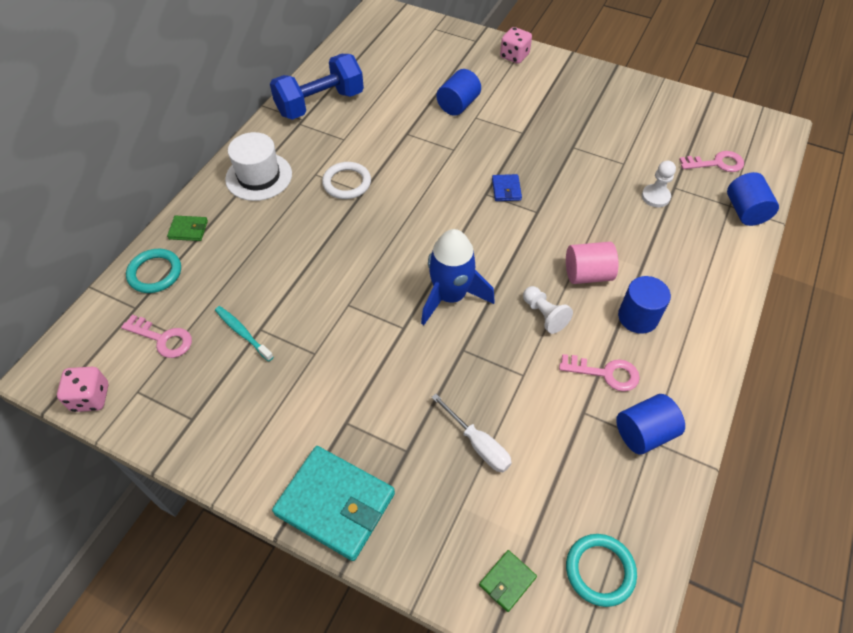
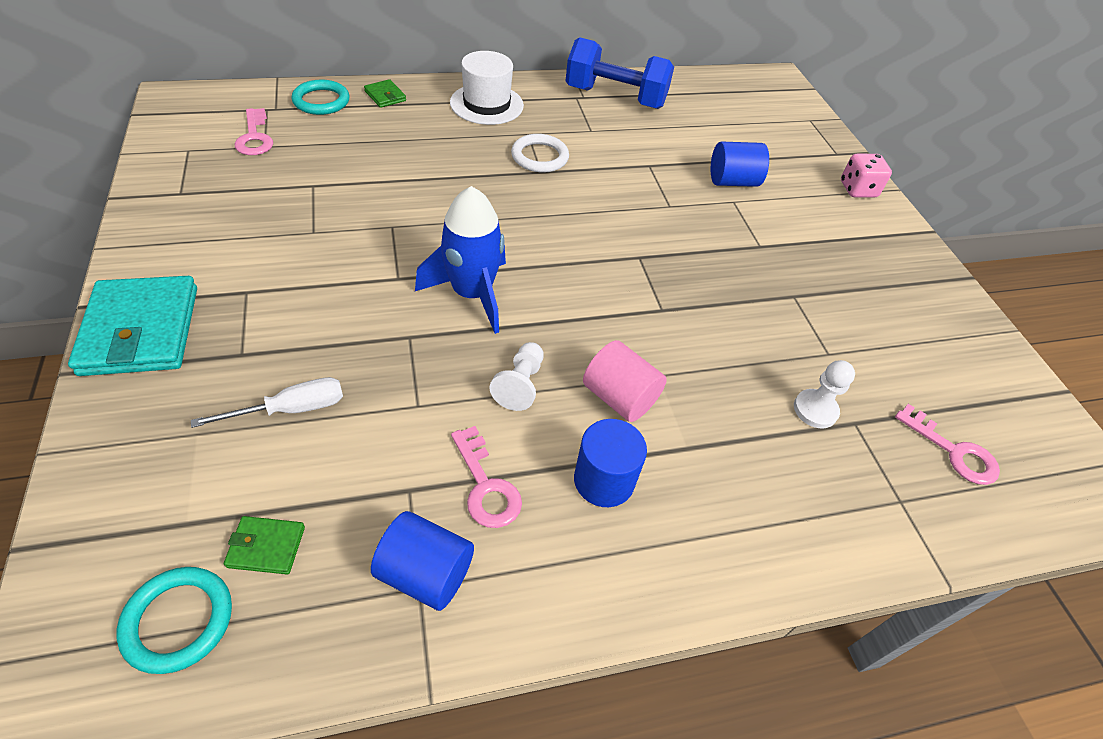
camera: 45 degrees right, 5 degrees down
pink dice [57,367,108,412] -> none
turquoise toothbrush [215,306,274,362] -> none
white screwdriver [431,394,512,472] -> white screwdriver turned 120 degrees counterclockwise [191,377,343,428]
green wallet [479,550,537,612] -> green wallet moved to [224,516,305,575]
blue wallet [492,174,522,201] -> none
blue cylinder [727,172,779,226] -> none

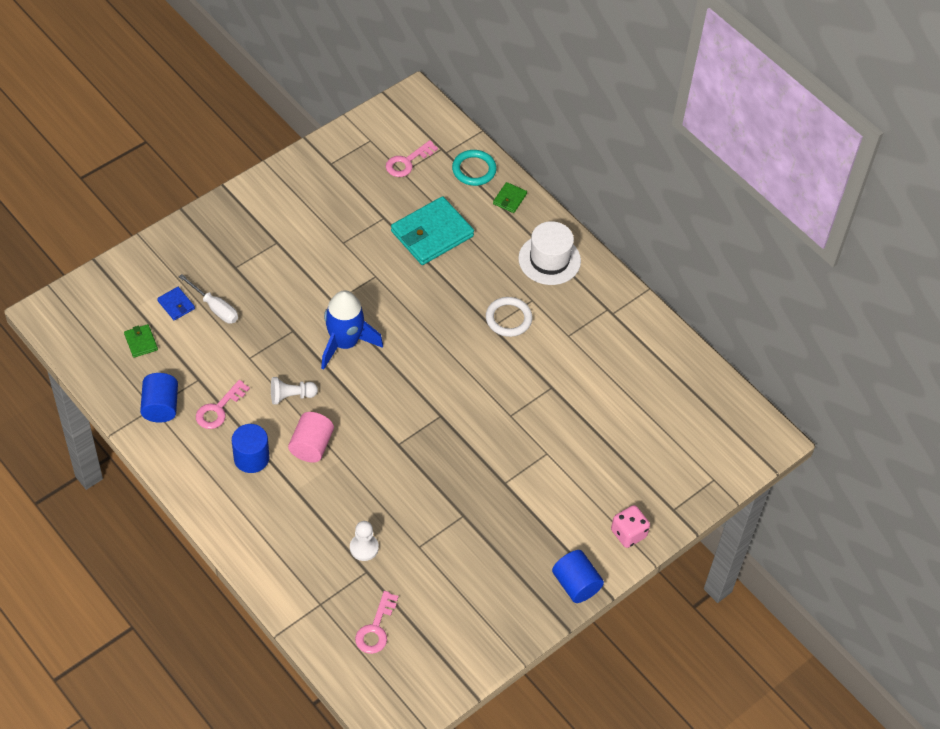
camera: 65 degrees right, 5 degrees up
turquoise wallet [68,276,197,376] -> turquoise wallet moved to [391,196,474,265]
turquoise ring [117,567,232,674] -> none
blue dumbbell [565,37,674,109] -> none
blue cylinder [711,141,769,187] -> blue cylinder moved to [552,550,604,603]
none -> blue wallet [157,287,195,320]

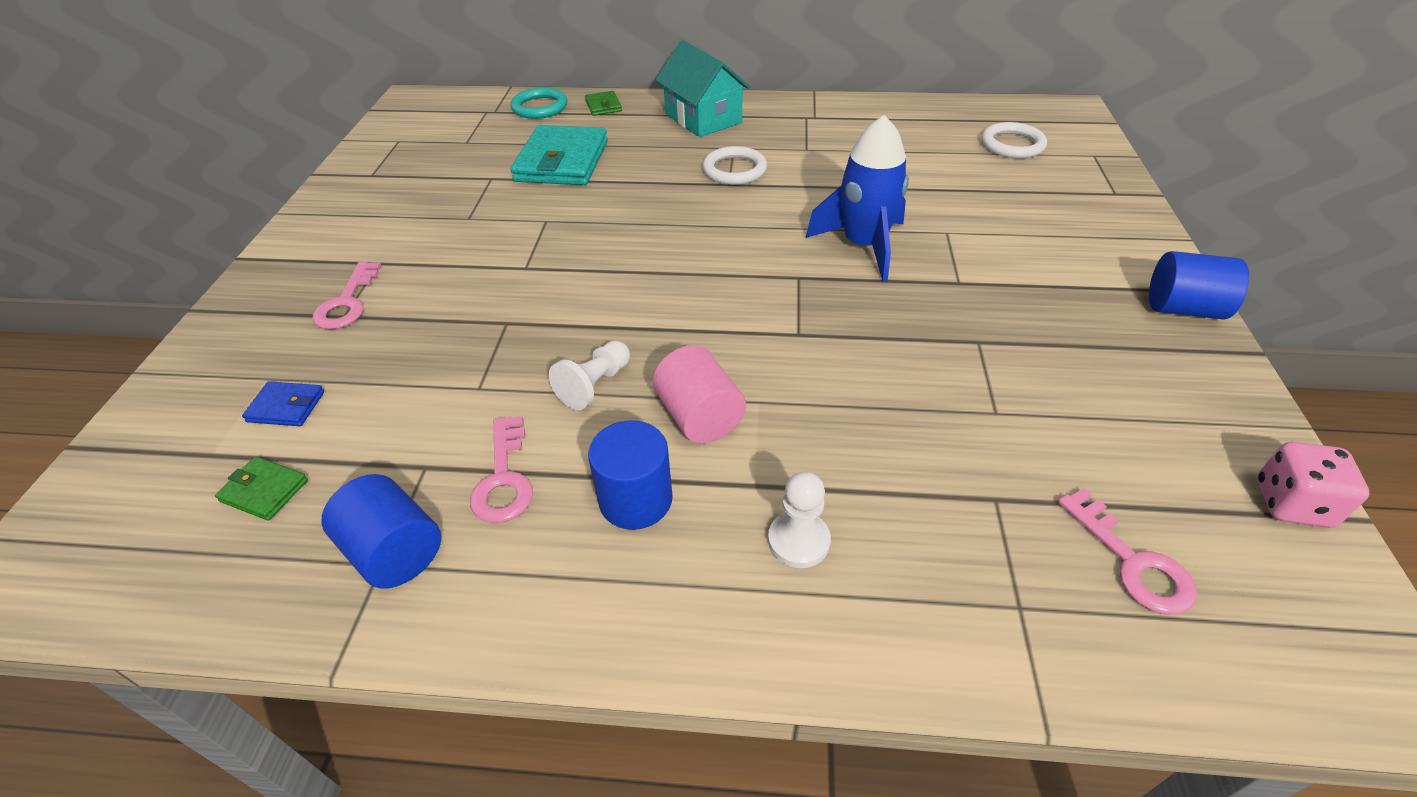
camera: 40 degrees left, 10 degrees down
white screwdriver [179,274,238,323] -> none
blue rocket [321,290,383,370] -> blue rocket moved to [806,115,909,282]
white pawn [350,521,379,561] -> white pawn moved to [768,472,831,568]
pink key [386,140,438,177] -> pink key moved to [313,261,381,329]
white hat [518,221,581,285] -> turquoise house [656,40,750,137]
pink dice [611,505,650,548] -> pink dice moved to [1257,442,1369,528]
none -> white ring [981,122,1047,158]

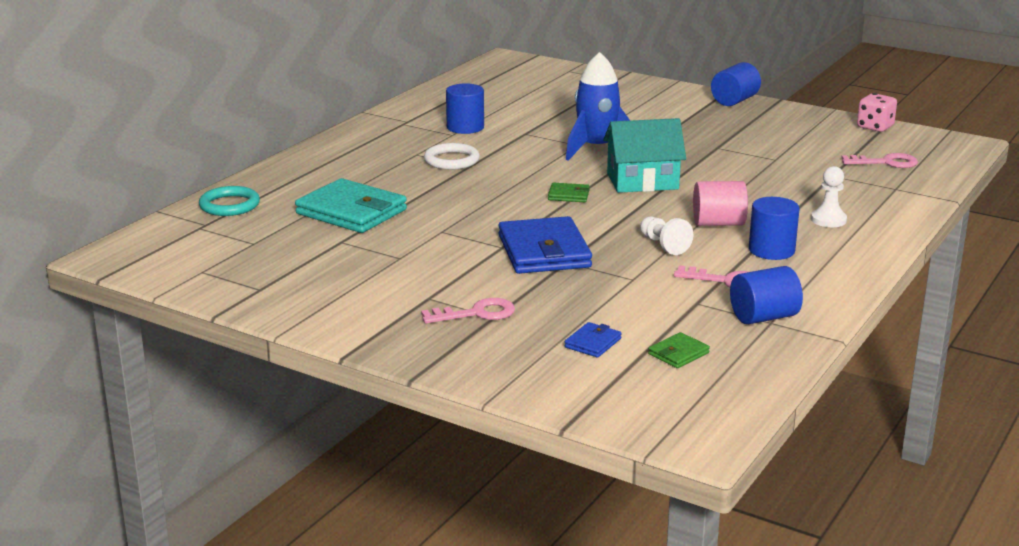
camera: 65 degrees left, 20 degrees down
pink key [313,261,381,329] -> pink key turned 45 degrees counterclockwise [421,298,515,324]
green wallet [585,91,622,116] -> green wallet moved to [548,183,590,202]
turquoise house [656,40,750,137] -> turquoise house moved to [603,118,686,193]
white ring [981,122,1047,158] -> none
none -> blue cylinder [446,83,484,134]
none -> blue wallet [498,216,592,274]

